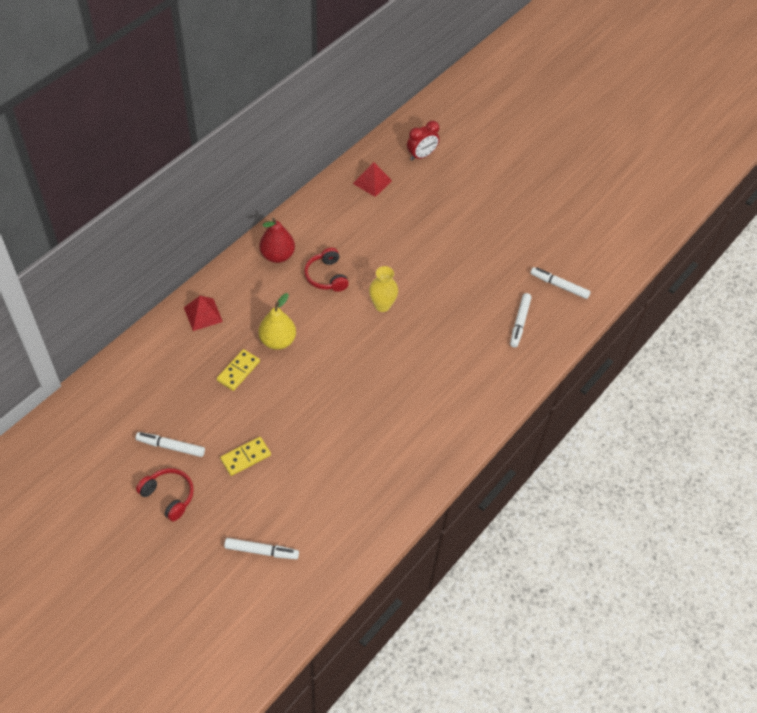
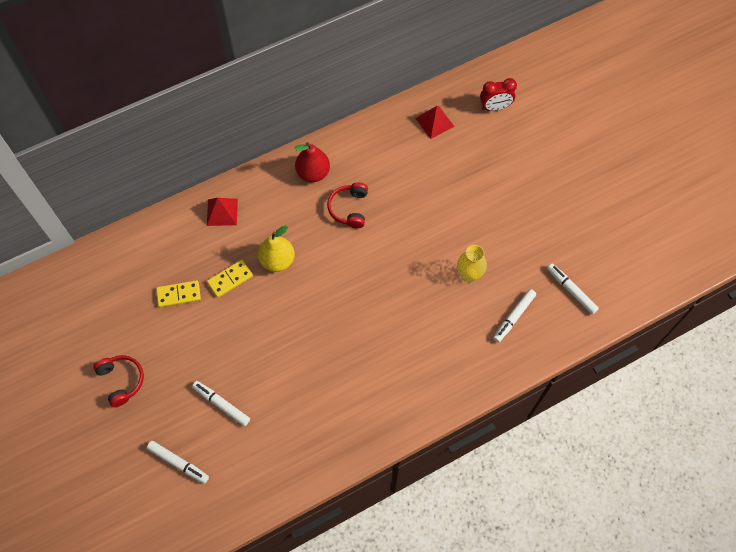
camera: 25 degrees right, 10 degrees up
white marker [135,432,205,457] -> white marker moved to [192,381,250,426]
yellow domino [220,437,271,476] -> yellow domino moved to [156,280,201,308]
yellow vase [369,266,398,312] -> yellow vase moved to [457,245,487,283]

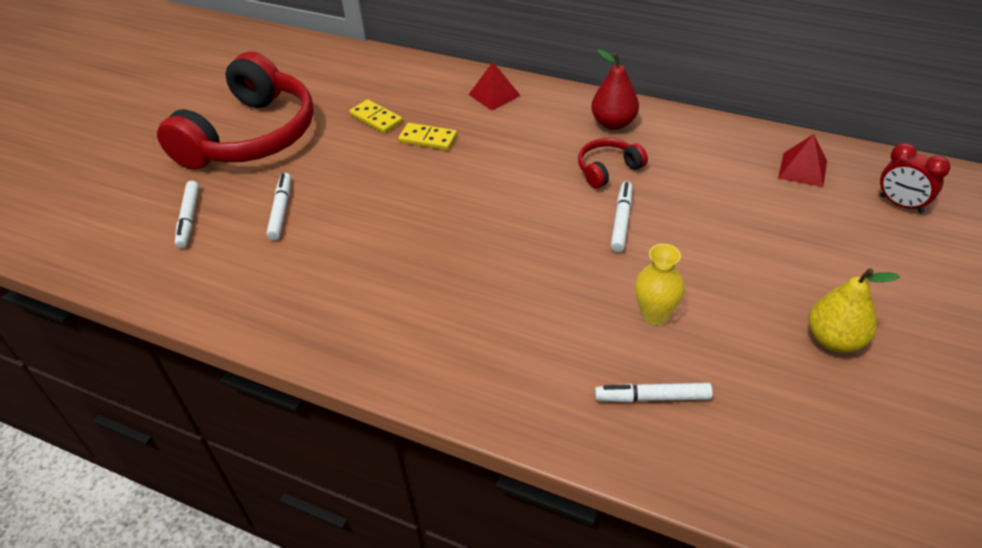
camera: 55 degrees right, 20 degrees down
red headphones [93,355,144,407] -> red headphones [157,52,314,170], size x2.38
yellow pear [258,226,295,272] -> yellow pear moved to [809,268,900,353]
white marker [547,264,599,314] -> white marker moved to [611,182,632,252]

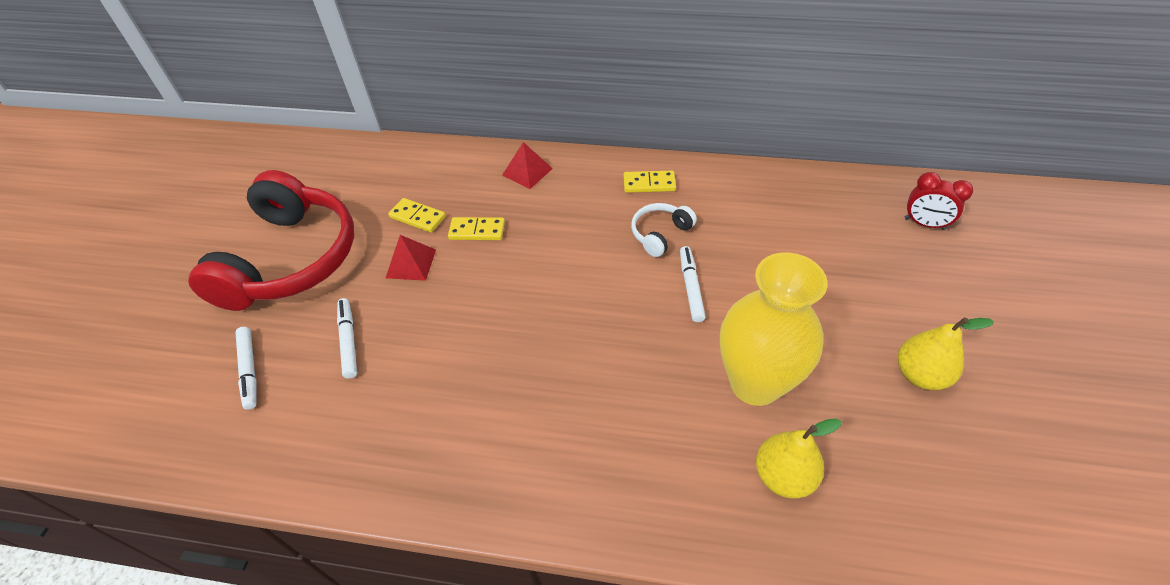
camera: 15 degrees left, 5 degrees up
red headphones [578,138,648,188] -> white headphones [631,203,697,257]
red pear [591,49,639,130] -> yellow domino [624,171,676,193]
white marker [595,383,713,403] -> yellow pear [756,419,841,498]
yellow vase [635,244,685,325] -> yellow vase [720,252,828,406], size x1.99
red pyramid [778,134,827,187] -> red pyramid moved to [386,235,436,281]

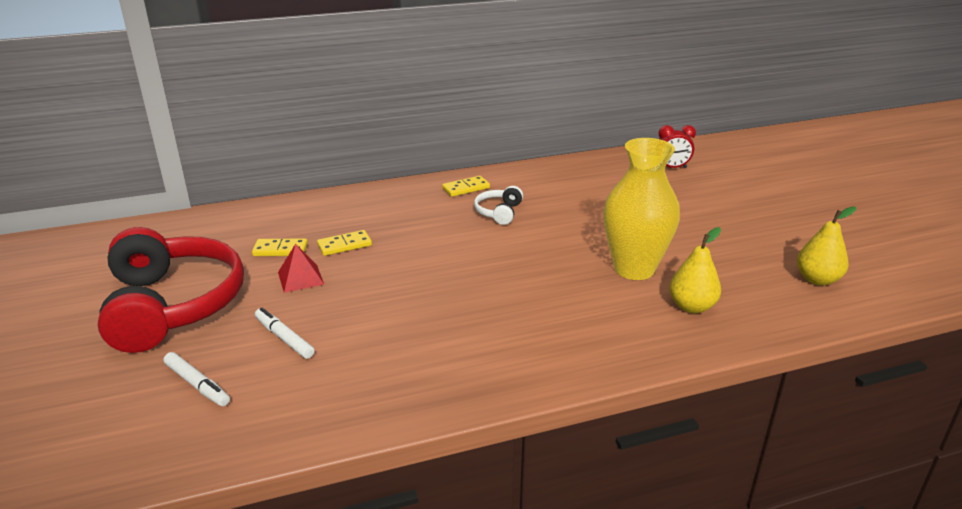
camera: 30 degrees left, 20 degrees down
red pyramid [502,142,553,189] -> none
white marker [680,246,706,322] -> none
yellow pear [898,317,994,390] -> yellow pear moved to [797,207,856,286]

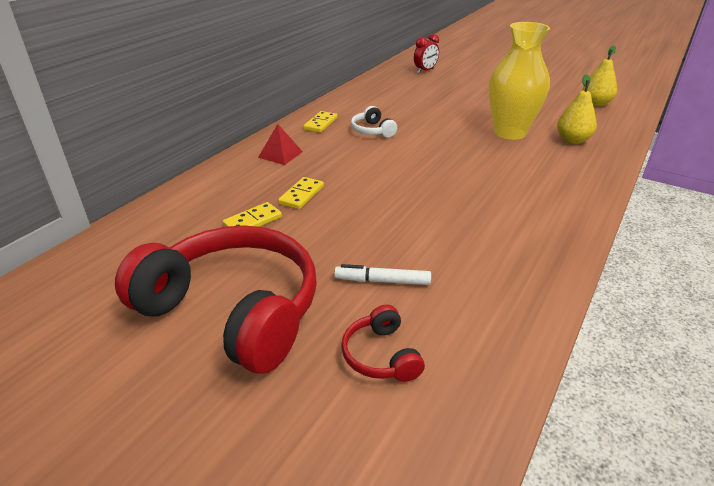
camera: 40 degrees left, 5 degrees up
white marker [163,352,230,406] -> red headphones [341,305,425,382]
red pyramid [278,244,324,293] -> red pyramid moved to [258,124,303,165]

